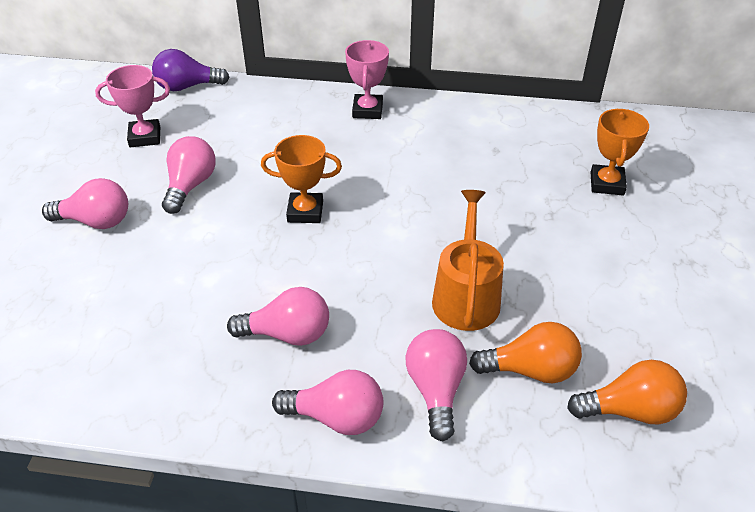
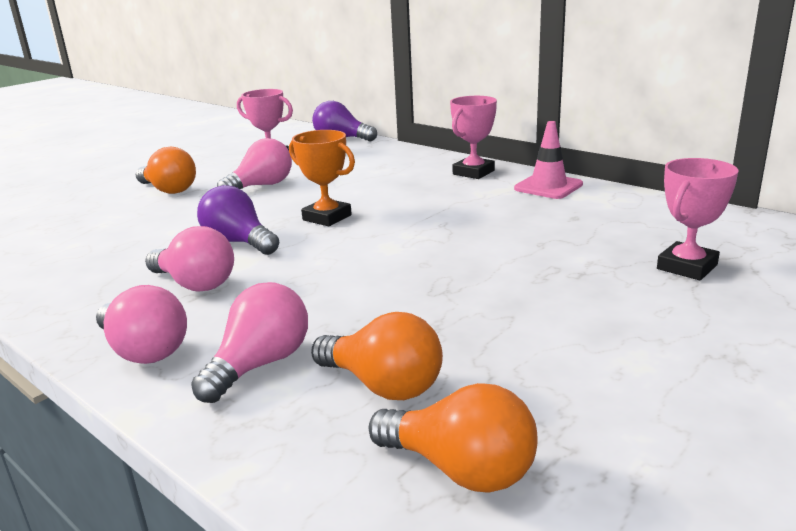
camera: 35 degrees right, 20 degrees down
pink light bulb [42,178,128,229] -> orange light bulb [136,147,196,194]
orange watering can [432,190,504,331] -> none
orange trophy [591,109,649,196] -> pink trophy [657,158,738,280]
none -> purple light bulb [197,185,279,255]
none -> pink traffic cone [514,121,583,199]

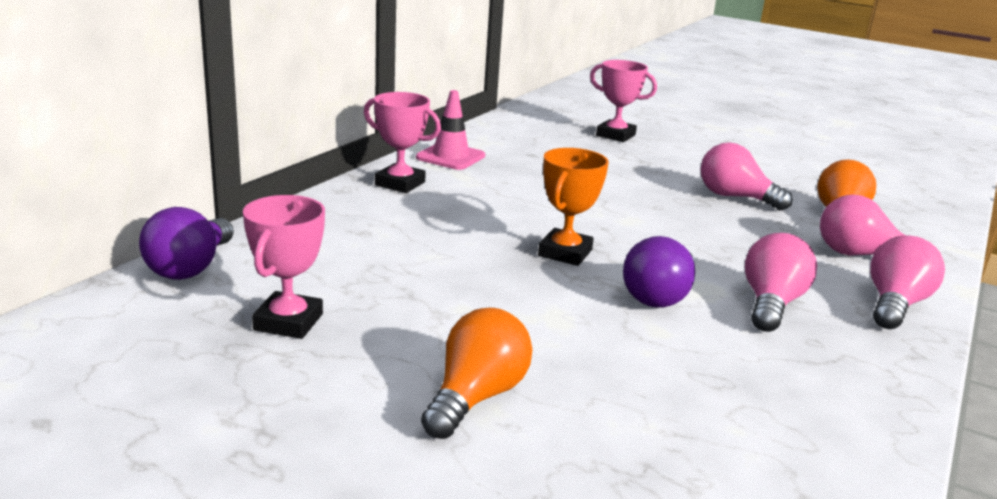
camera: 105 degrees left, 0 degrees up
pink light bulb [217,138,292,189] -> pink light bulb moved to [701,142,792,211]
orange light bulb [368,383,538,493] -> none

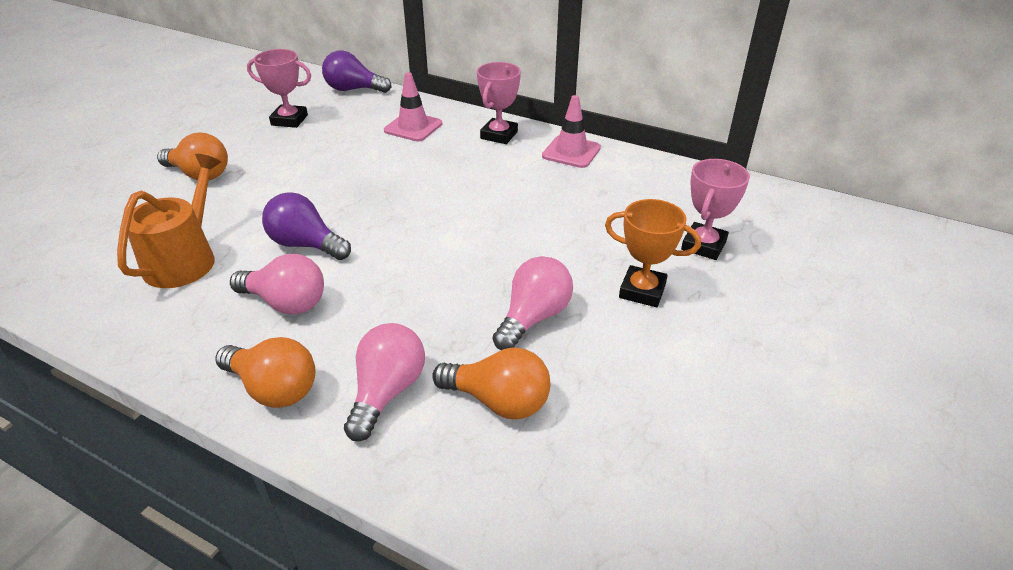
camera: 90 degrees right, 15 degrees up
orange trophy [538,148,609,266] -> orange trophy moved to [605,199,701,307]
pink light bulb [870,235,945,329] -> orange light bulb [215,337,316,408]
none -> orange watering can [117,154,221,288]
none -> pink traffic cone [384,72,442,141]

